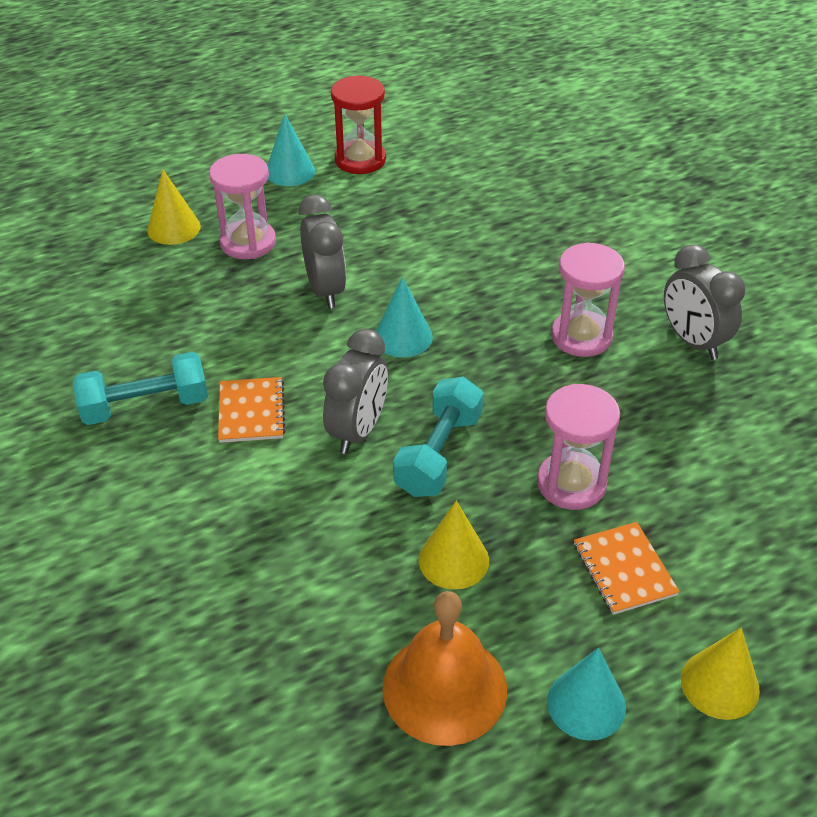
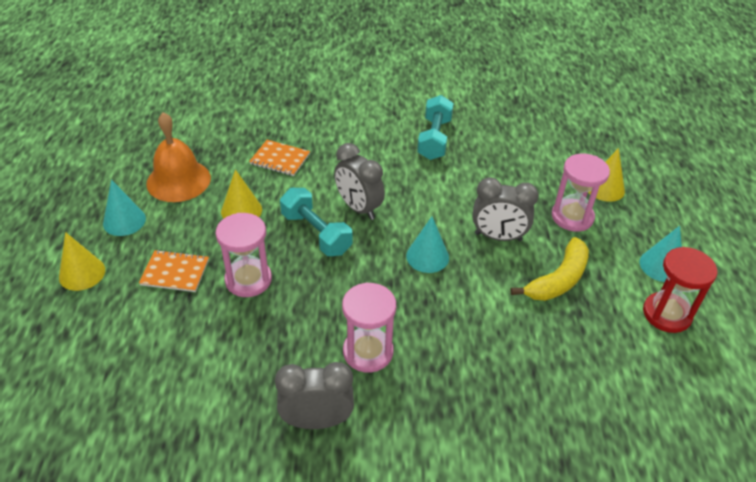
camera: 115 degrees right, 0 degrees up
orange notebook [218,377,285,443] -> orange notebook moved to [249,140,310,176]
none -> yellow banana [510,237,589,301]

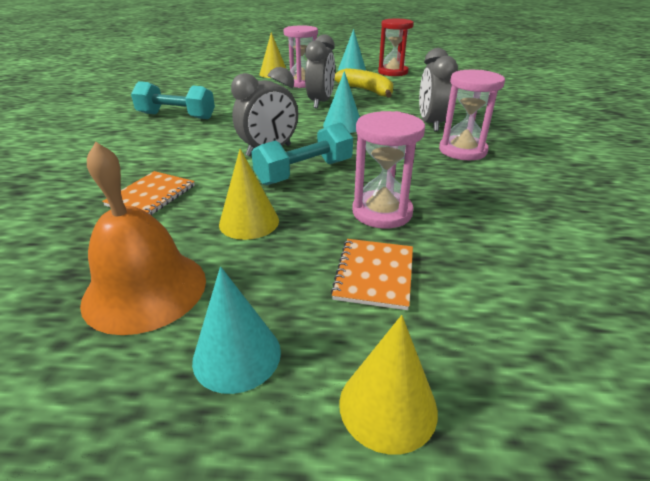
camera: 85 degrees left, 10 degrees down
grey clock [275,362,354,429] -> grey clock moved to [419,48,458,131]

